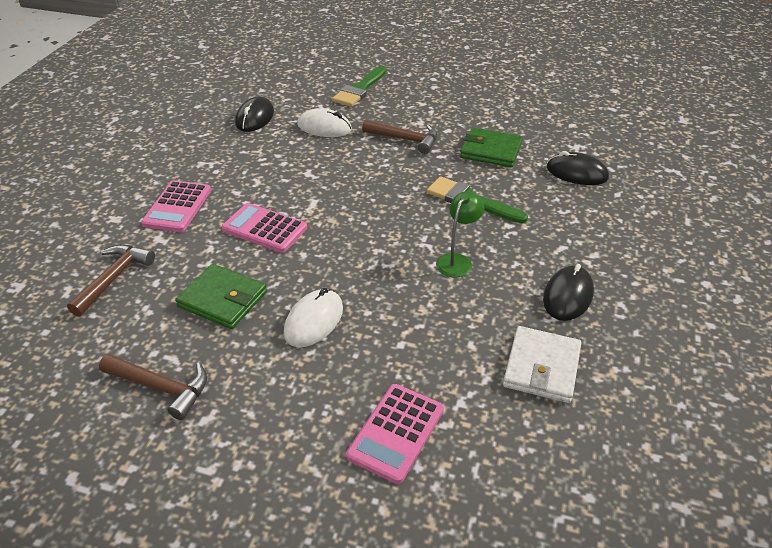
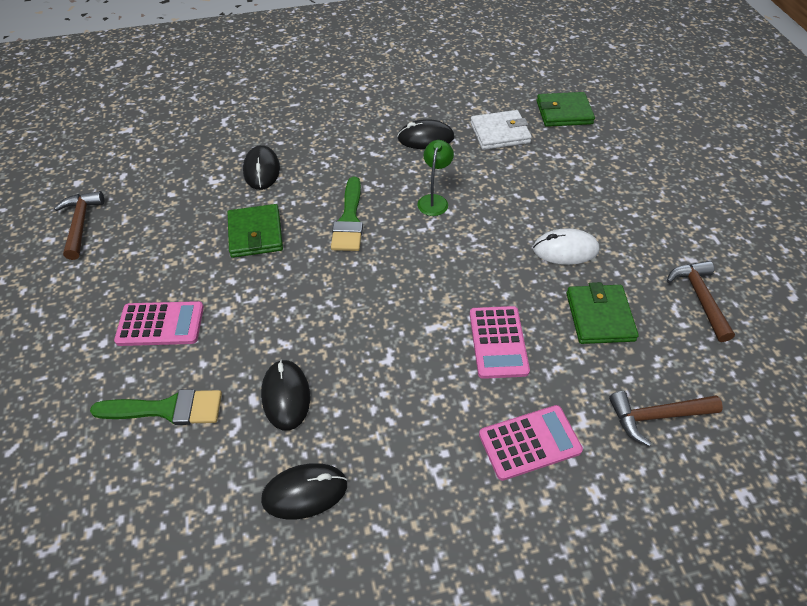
camera: 120 degrees left, 10 degrees up
white mouse [297,108,352,137] -> black mouse [261,359,310,431]
pink calculator [346,384,444,484] -> pink calculator moved to [114,301,204,346]
brown hammer [362,120,437,154] -> brown hammer moved to [54,191,104,260]
green lamp [436,191,484,278] -> green lamp turned 105 degrees clockwise [417,140,454,216]
none -> green wallet [537,92,595,127]

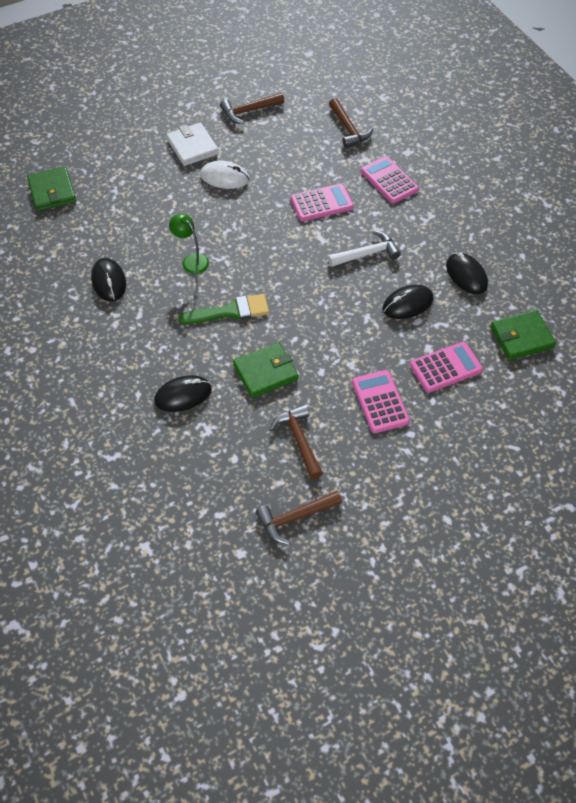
camera: 105 degrees left, 5 degrees up
green brush [90,389,222,425] -> pink calculator [410,342,483,393]
green lamp [417,140,454,216] -> green lamp turned 45 degrees clockwise [169,214,209,274]
white wallet [470,110,532,150] -> white wallet moved to [166,123,219,166]
white mouse [533,228,599,265] -> white mouse turned 60 degrees counterclockwise [200,161,249,189]
green wallet [566,282,639,344] -> green wallet moved to [491,310,556,360]
none -> brown hammer [270,404,323,479]
none -> white hammer [328,230,401,267]

